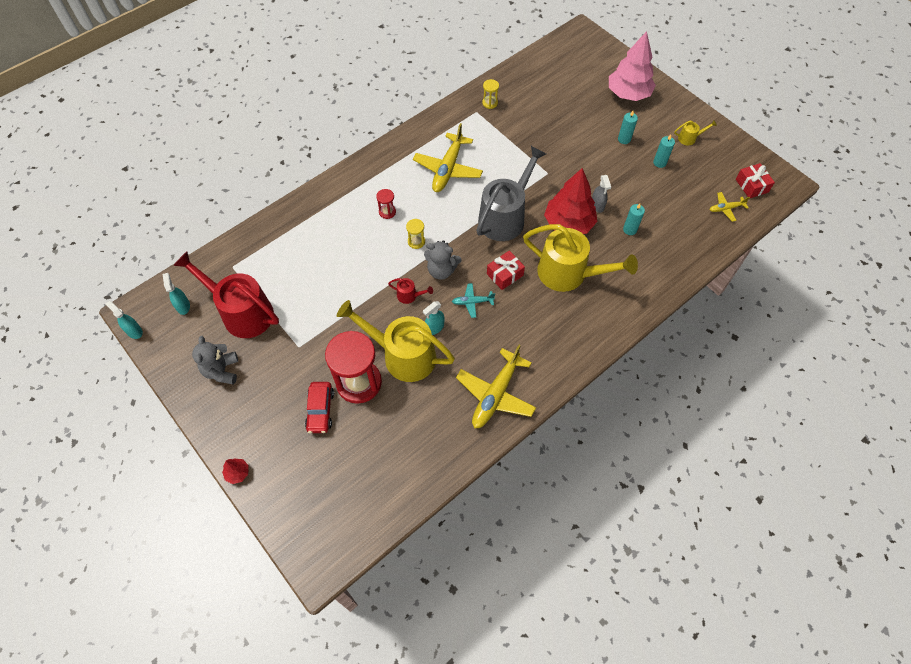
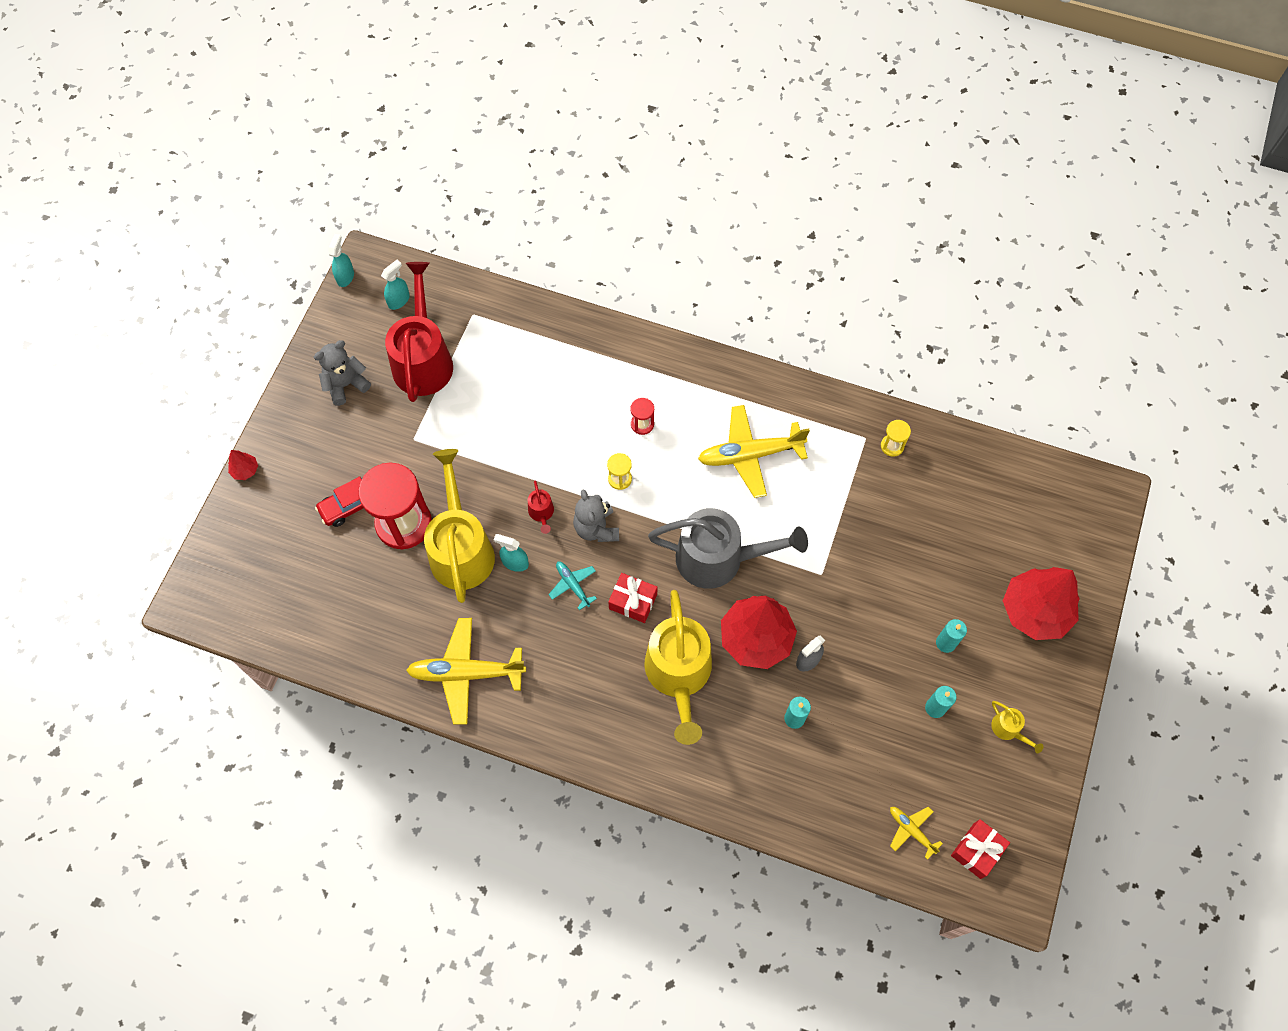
camera: 60 degrees right, 5 degrees up
pink tree [609,31,656,101] -> red tree [1003,567,1080,640]

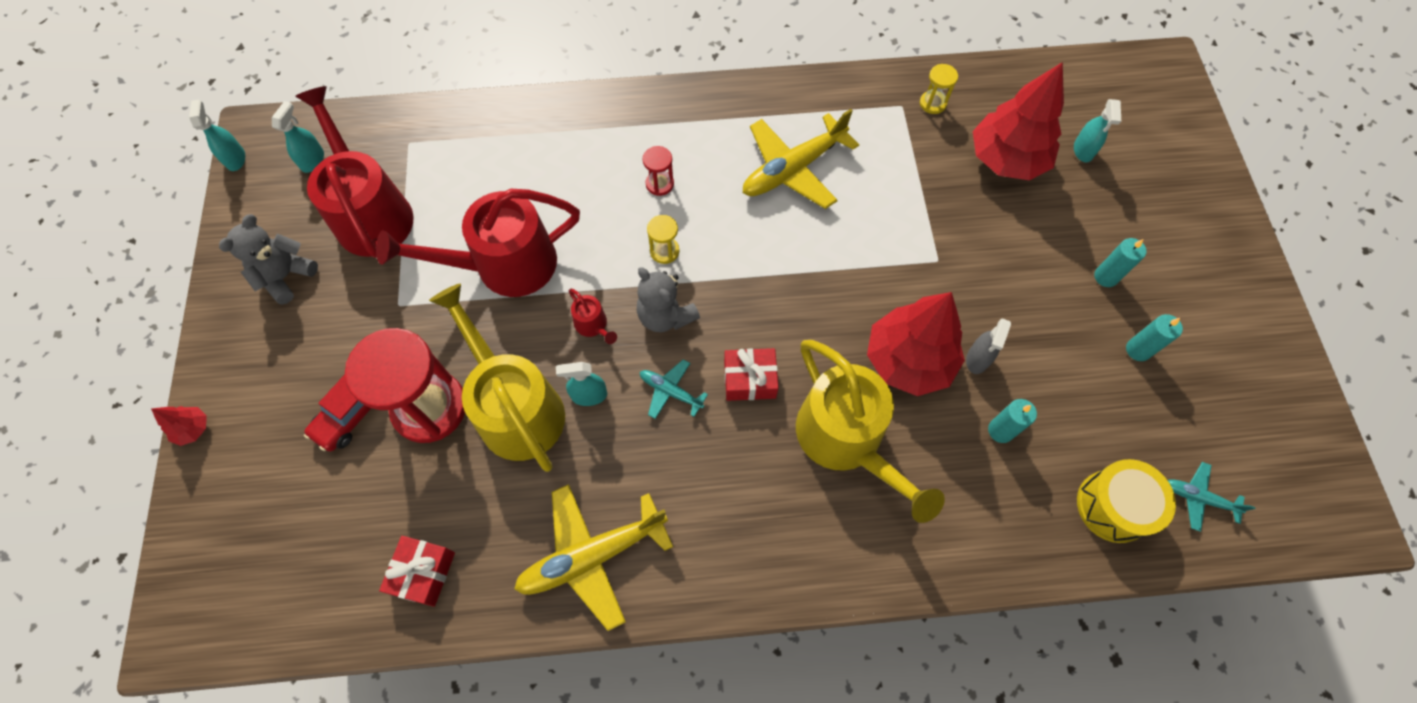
camera: 25 degrees left, 0 degrees up
grey watering can [648,508,808,589] -> none
yellow plane [890,807,943,860] -> turquoise plane [1168,462,1255,532]
red gift [951,819,1010,879] -> red gift moved to [379,536,455,607]
yellow watering can [991,701,1044,753] -> none
red tree [1003,567,1080,640] -> red tree moved to [973,62,1064,181]
none -> red watering can [376,189,580,297]
none -> turquoise spray bottle [1074,99,1121,162]
none -> yellow drum [1077,459,1176,543]

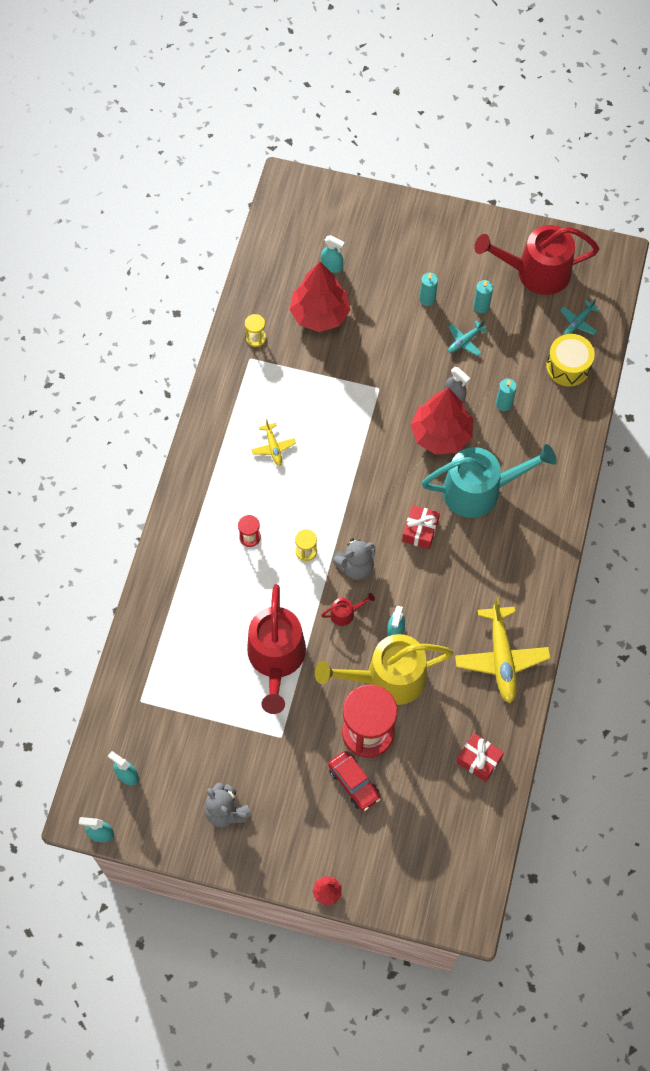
camera: 70 degrees left, 0 degrees up
red watering can [295,86,414,258] -> red watering can moved to [474,225,599,295]
turquoise plane [640,359,708,419] -> turquoise plane moved to [448,320,488,356]
yellow plane [743,109,859,209] -> yellow plane [251,419,296,466], size x0.50
yellow watering can [796,340,945,523] -> turquoise watering can [422,444,557,518]

